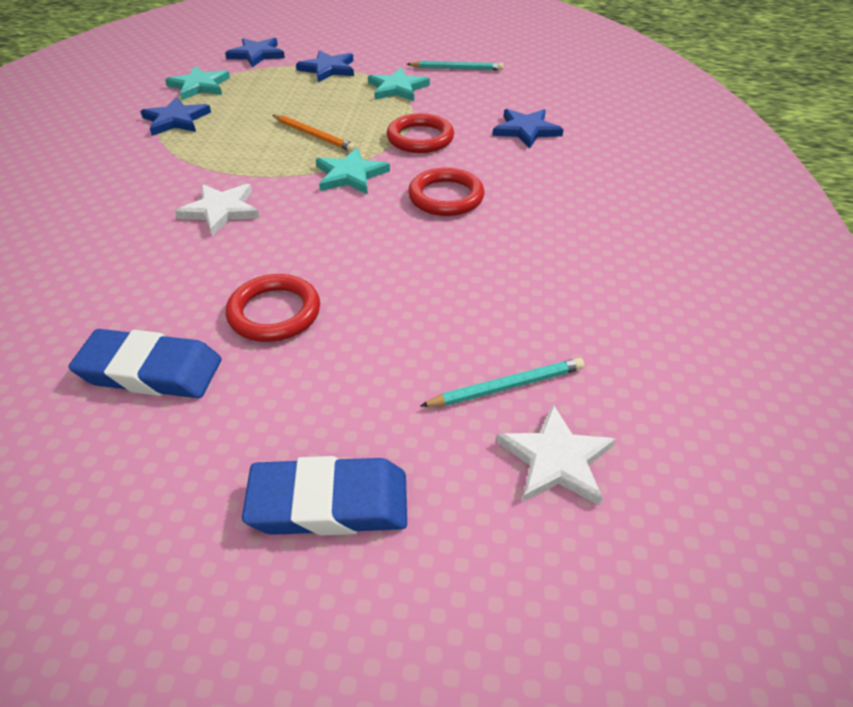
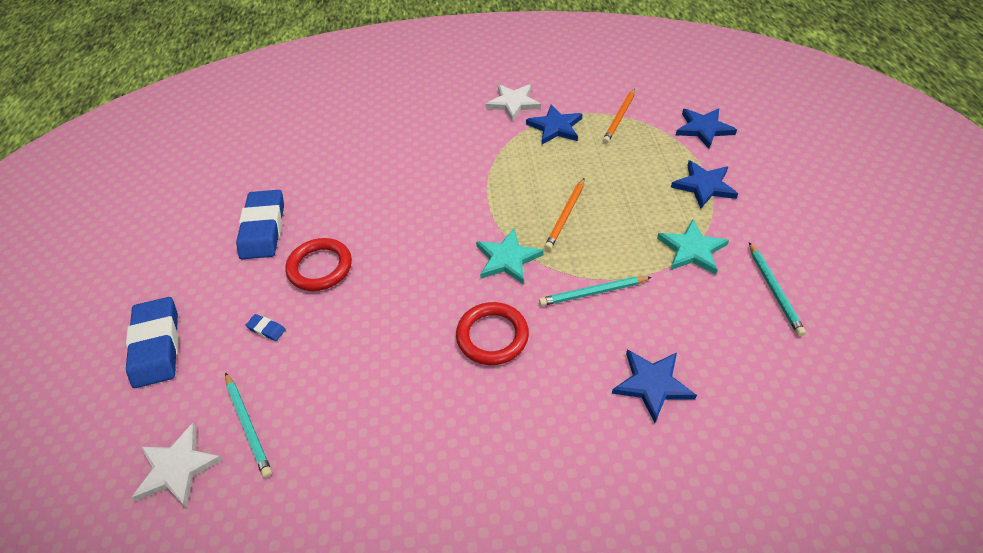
camera: 80 degrees right, 5 degrees up
turquoise star [165,66,230,100] -> orange pencil [603,89,635,144]
white star [175,184,260,236] -> white star moved to [485,84,541,121]
red ring [387,113,454,153] -> turquoise pencil [539,276,652,306]
none -> blue eraser [245,314,286,341]

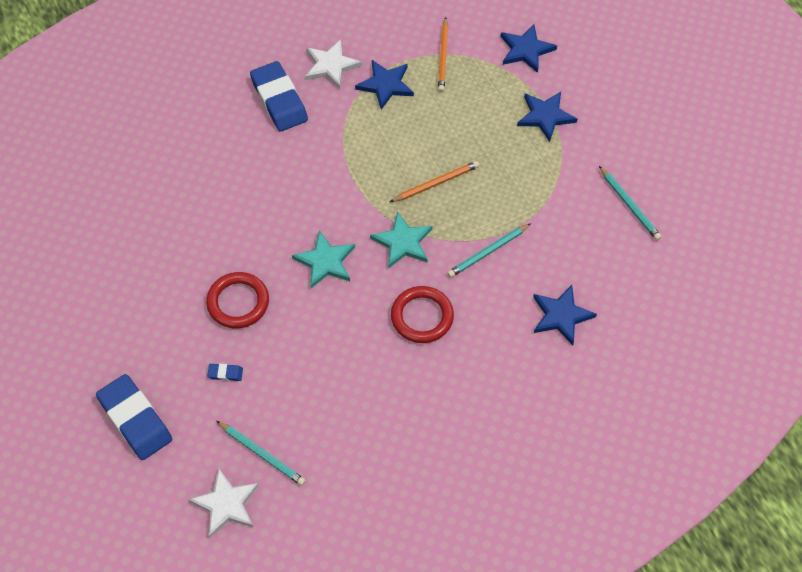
camera: 25 degrees left, 10 degrees up
blue eraser [236,190,284,259] -> blue eraser moved to [250,61,308,131]
orange pencil [544,178,585,250] -> orange pencil turned 120 degrees counterclockwise [390,161,479,202]
turquoise star [657,219,729,275] -> turquoise star moved to [292,230,355,288]

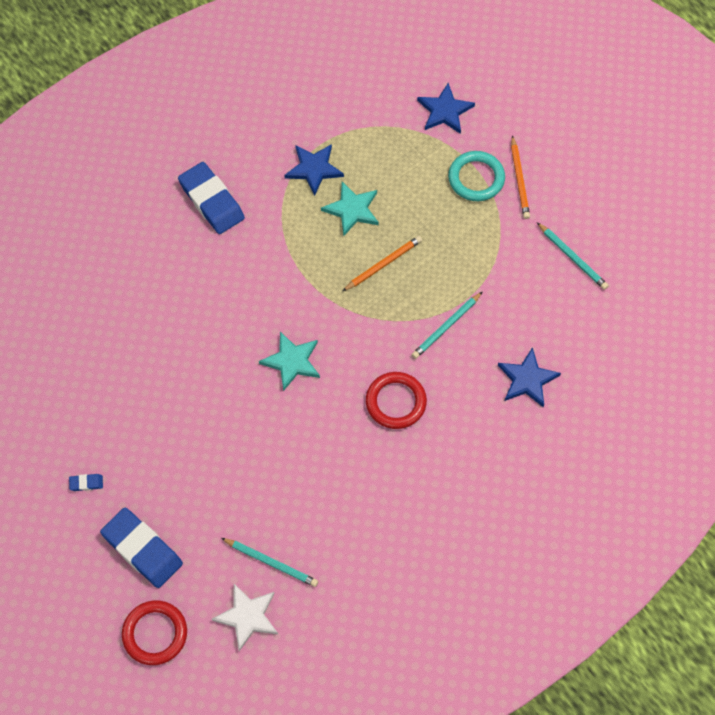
camera: 10 degrees left, 5 degrees up
red ring [206,272,269,328] -> red ring moved to [122,601,187,665]
blue eraser [207,364,243,381] -> blue eraser moved to [69,474,103,491]
white star [305,39,362,89] -> none
turquoise star [370,211,433,269] -> turquoise star moved to [321,182,379,236]
orange pencil [438,17,448,92] -> orange pencil moved to [511,135,530,219]
blue star [517,92,577,142] -> turquoise ring [448,151,505,201]

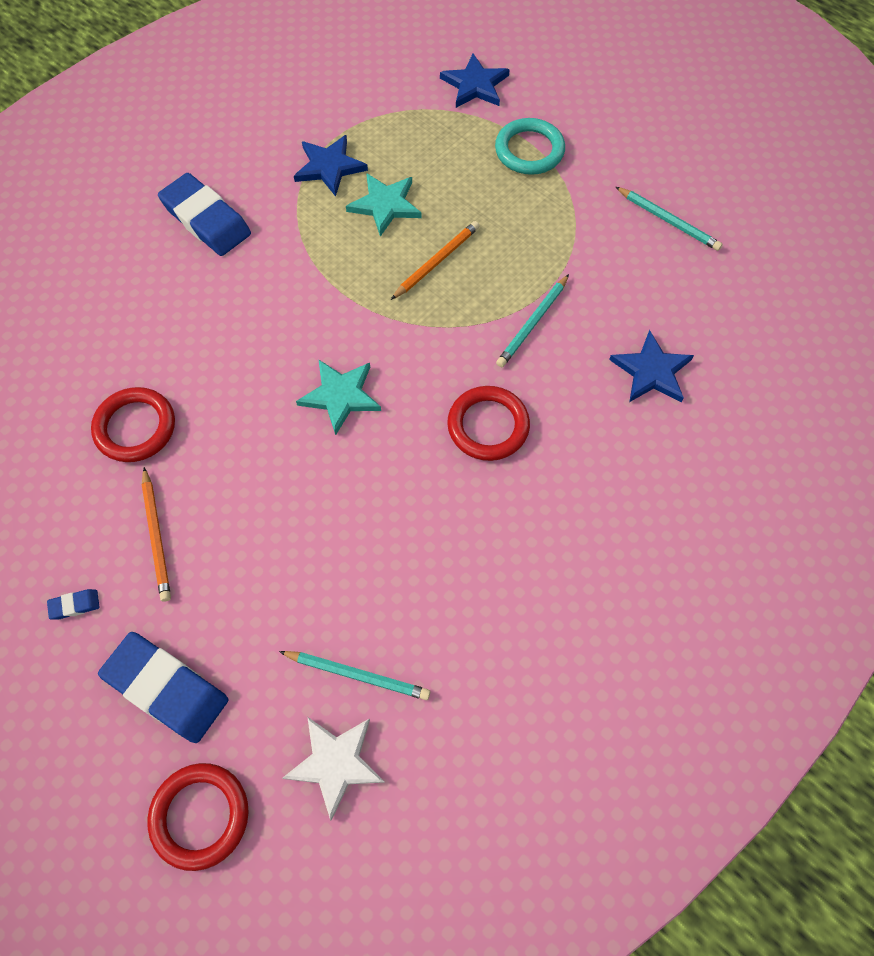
camera: 10 degrees left, 0 degrees up
orange pencil [511,135,530,219] -> orange pencil moved to [142,467,171,602]
none -> red ring [91,387,175,462]

